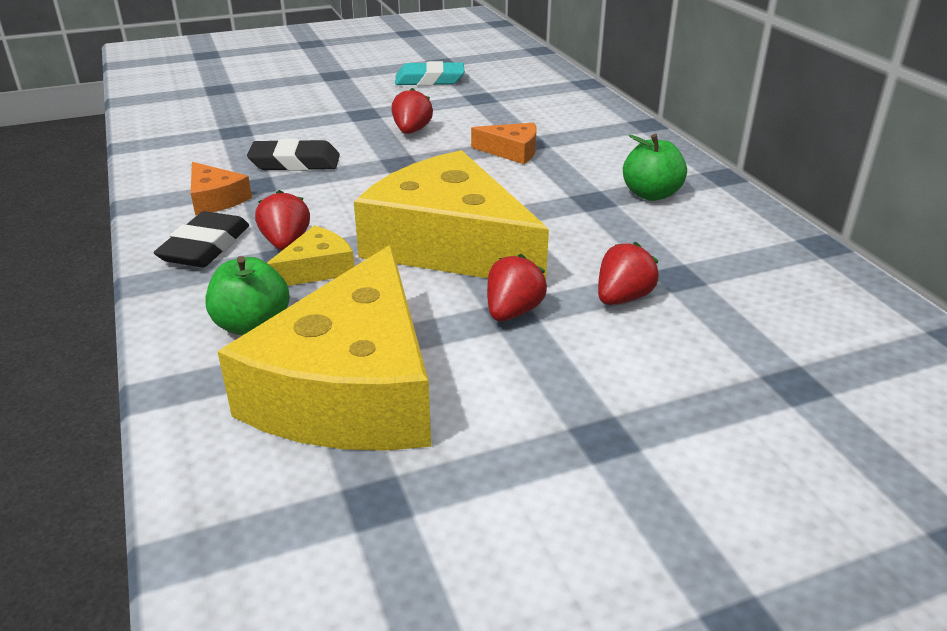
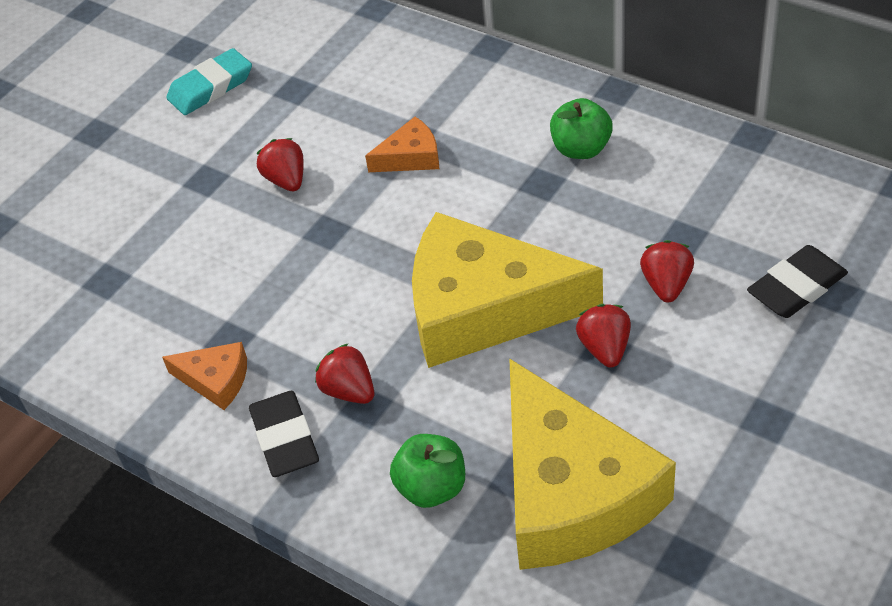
camera: 30 degrees left, 15 degrees up
black eraser [247,139,340,171] -> black eraser moved to [747,245,848,318]
yellow cheese [267,225,354,286] -> none

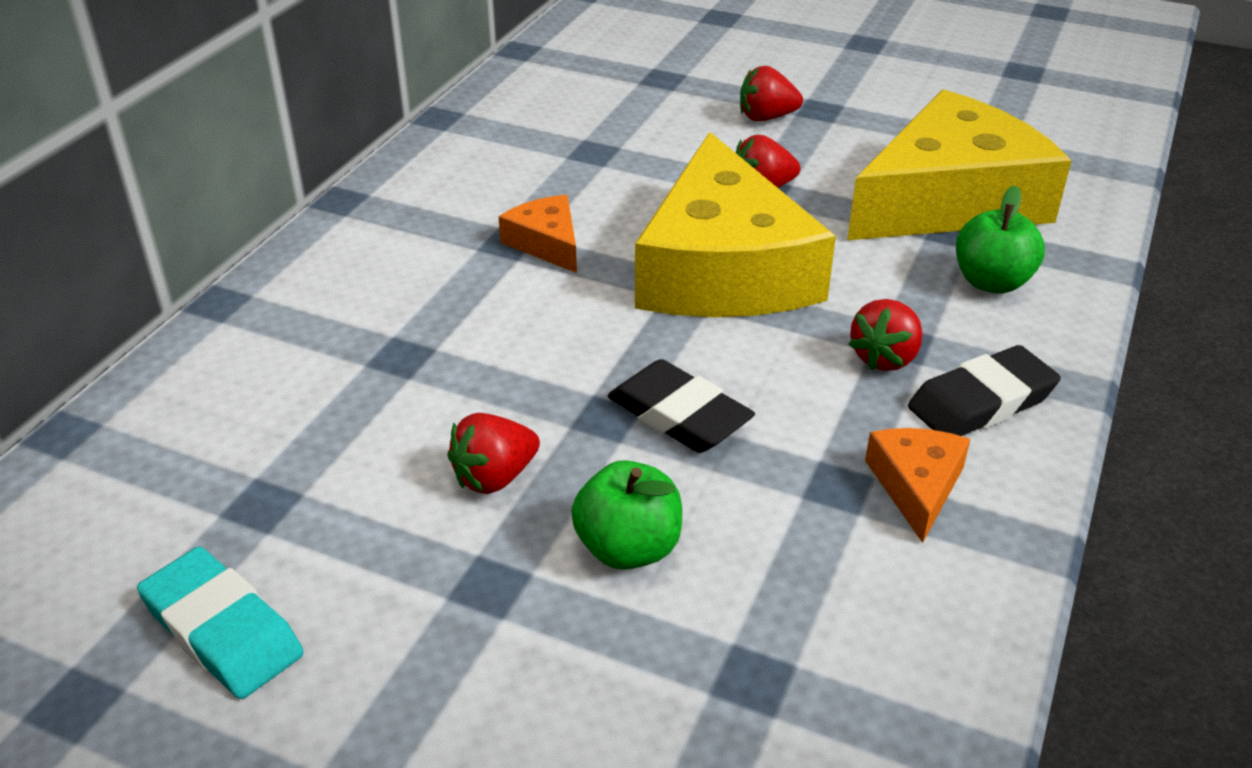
camera: 105 degrees left, 10 degrees down
orange cheese [365,117,439,172] -> orange cheese moved to [499,195,577,273]
green apple [550,98,613,159] -> green apple moved to [571,460,682,570]
red strawberry [640,240,694,302] -> red strawberry moved to [740,66,803,121]
black eraser [747,245,848,318] -> black eraser moved to [608,359,755,453]

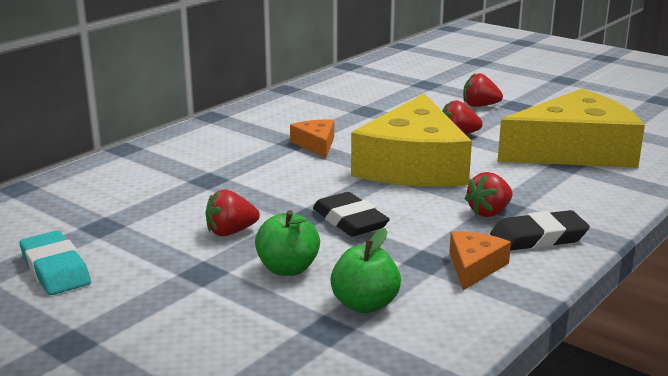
camera: 15 degrees right, 15 degrees down
green apple [956,186,1045,294] -> green apple moved to [330,228,401,313]

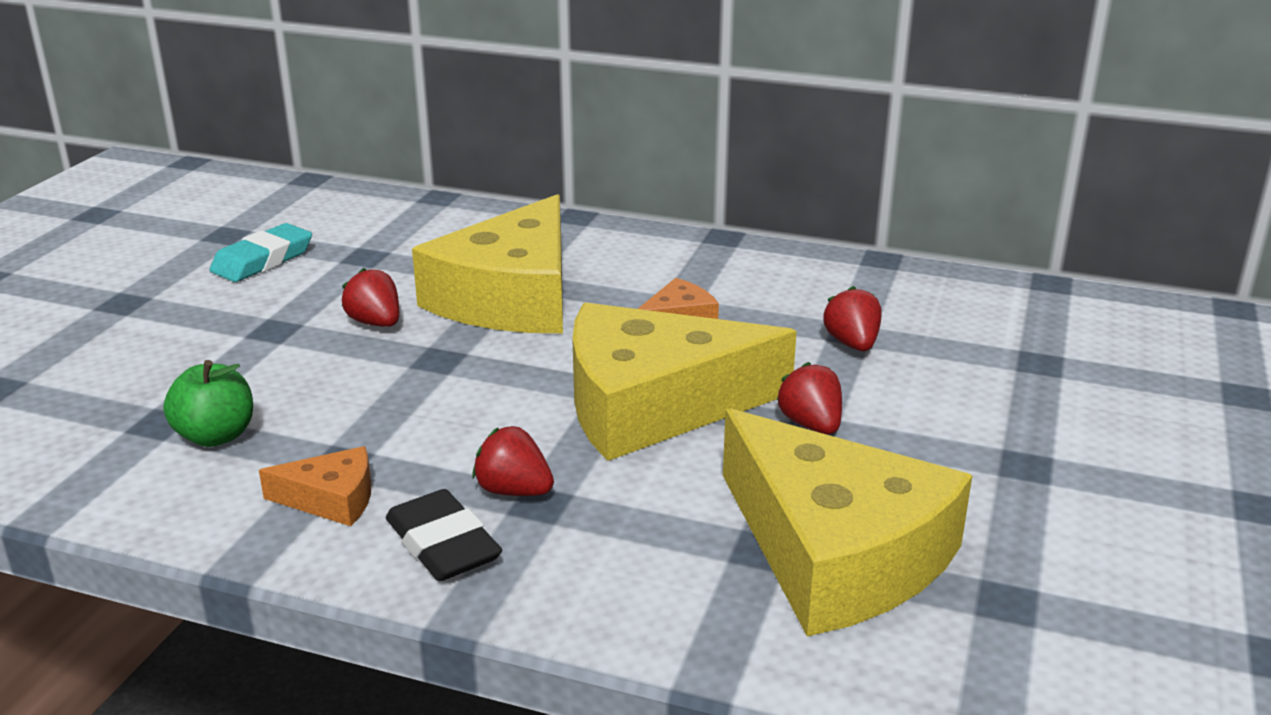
camera: 70 degrees right, 5 degrees up
green apple [255,210,320,276] -> none
black eraser [313,192,390,237] -> none
red strawberry [463,73,503,107] -> red strawberry moved to [823,286,882,351]
none -> yellow cheese [412,194,563,333]

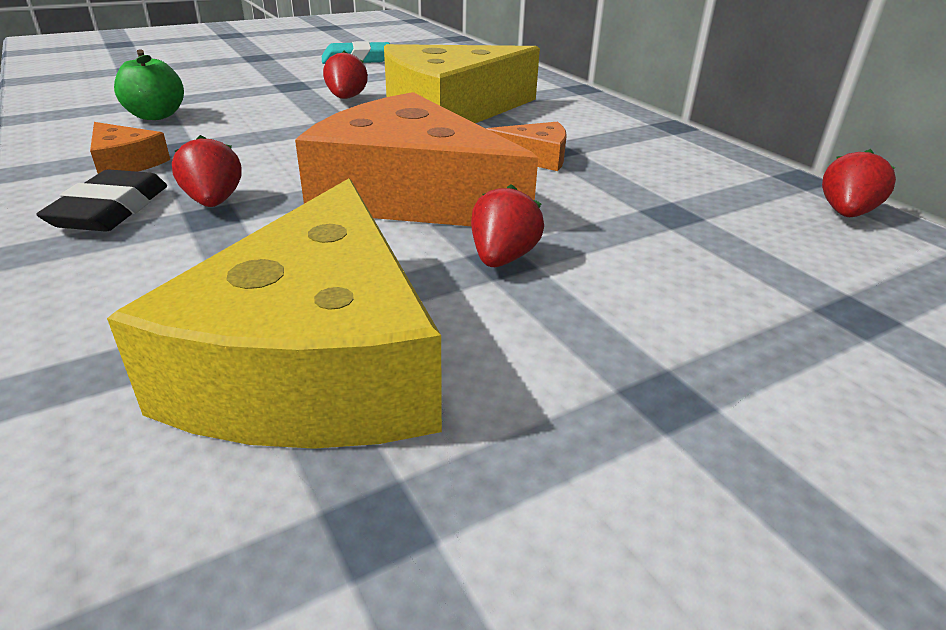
camera: 40 degrees right, 5 degrees up
yellow cheese [572,302,797,461] -> orange cheese [295,92,538,226]
red strawberry [823,286,882,351] -> red strawberry moved to [822,149,896,217]

